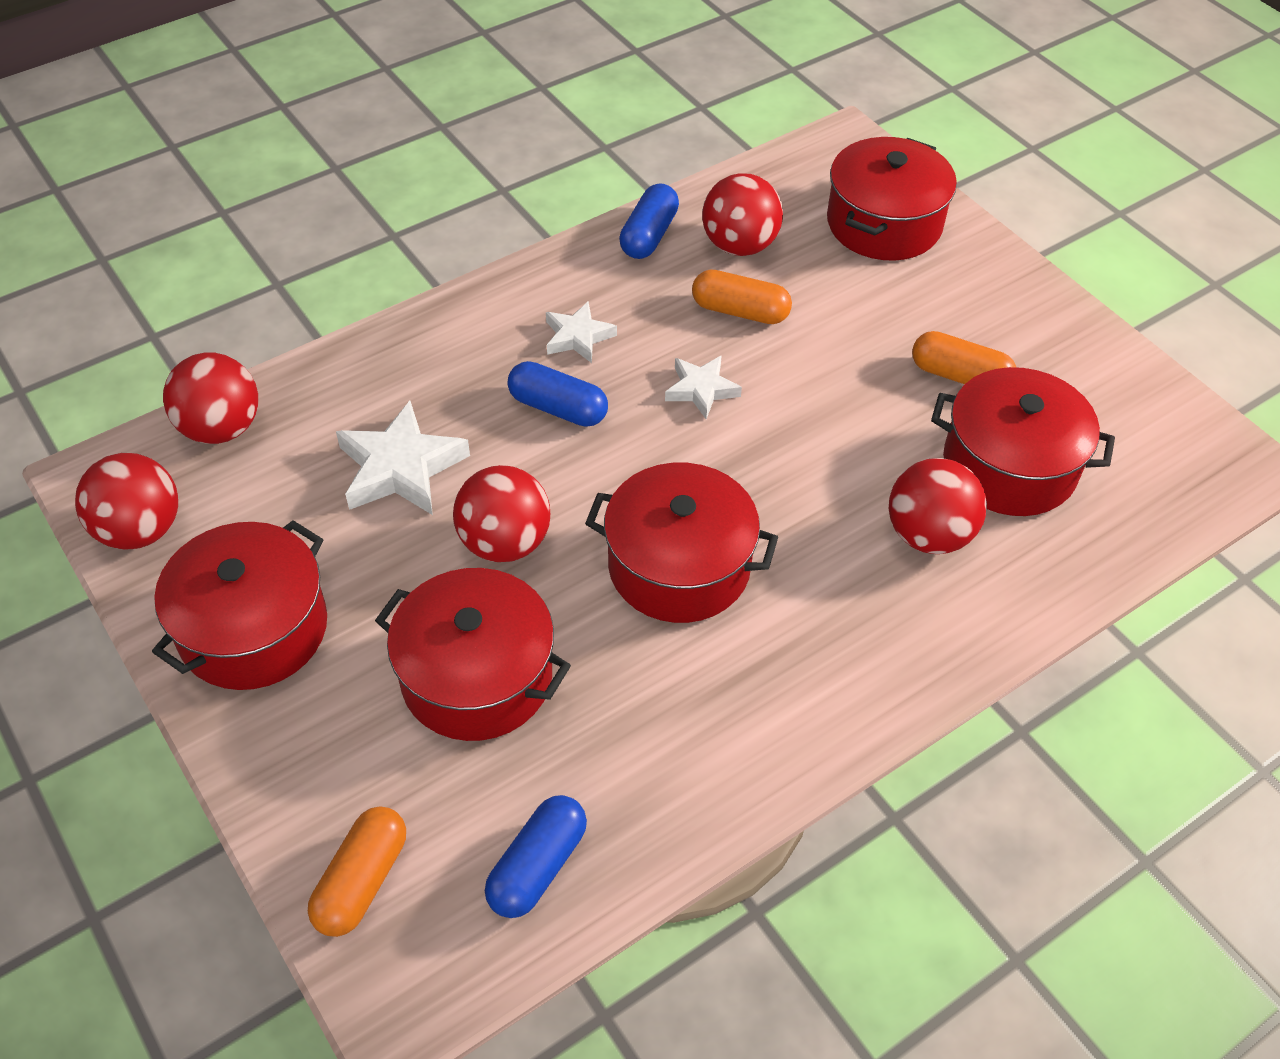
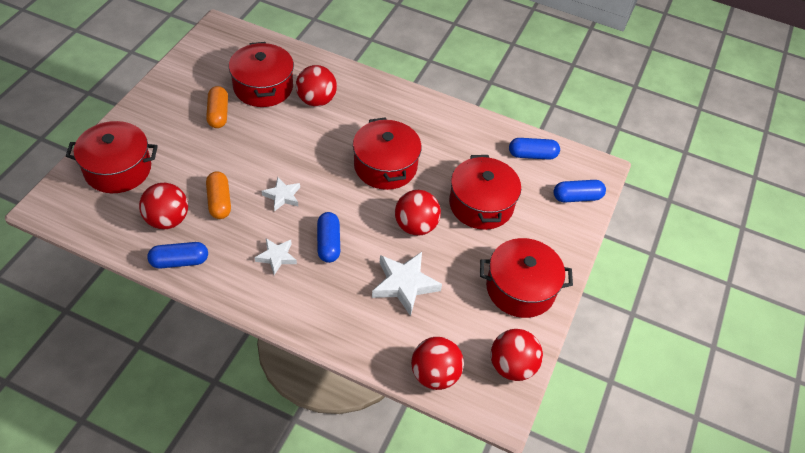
camera: 125 degrees left, 0 degrees up
orange capsule [308,806,406,937] -> blue capsule [554,180,606,202]

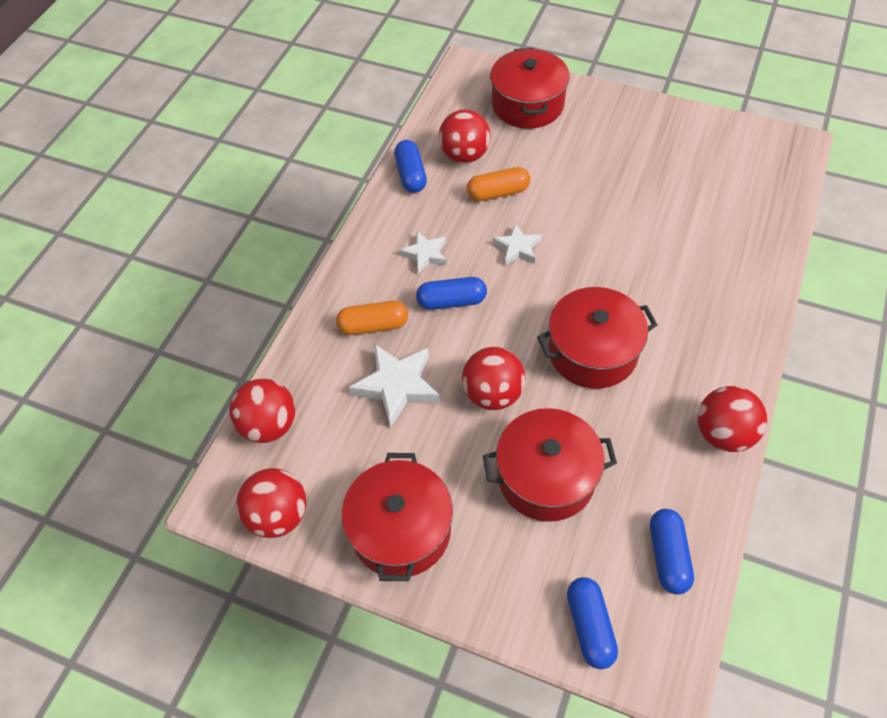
camera: 95 degrees right, 5 degrees up
orange capsule [206,86,228,128] -> orange capsule moved to [336,301,408,335]
red pot [229,42,294,107] -> none
red ball [296,65,337,107] -> red ball moved to [698,386,767,452]

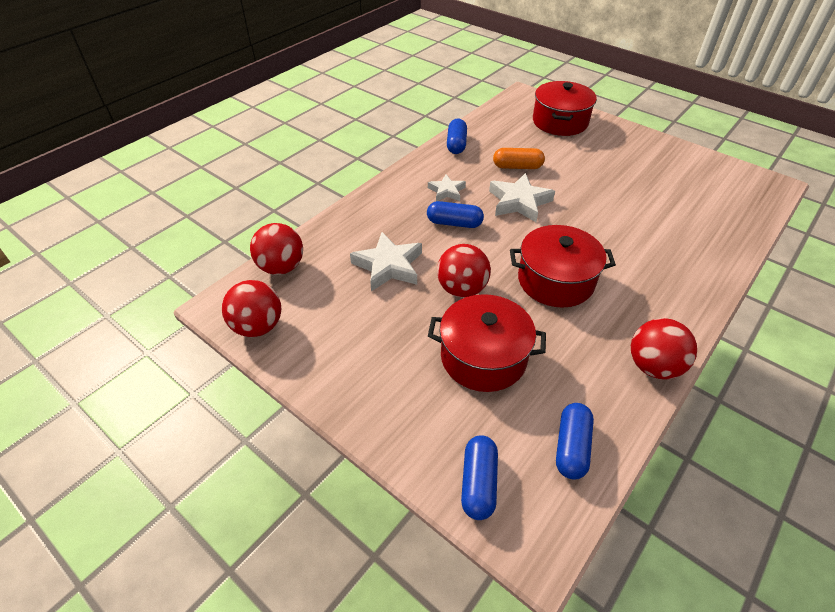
camera: 15 degrees right, 10 degrees down
orange capsule [336,301,408,335] -> none
red pot [342,453,453,581] -> none
red ball [439,109,491,163] -> none
white star [493,223,541,265] -> white star [489,173,555,222], size x1.66

